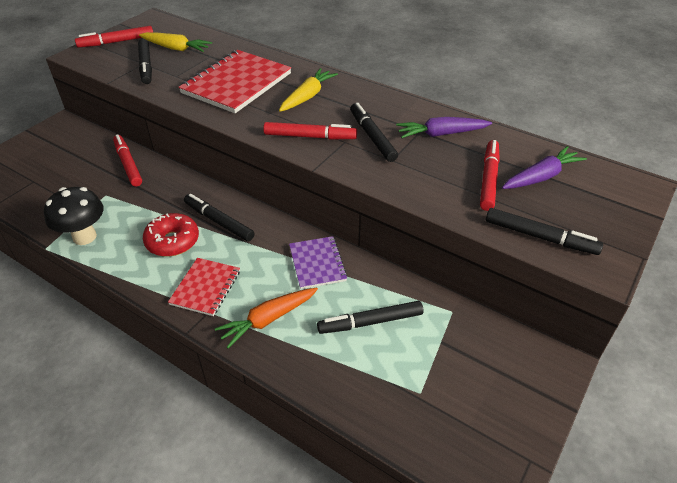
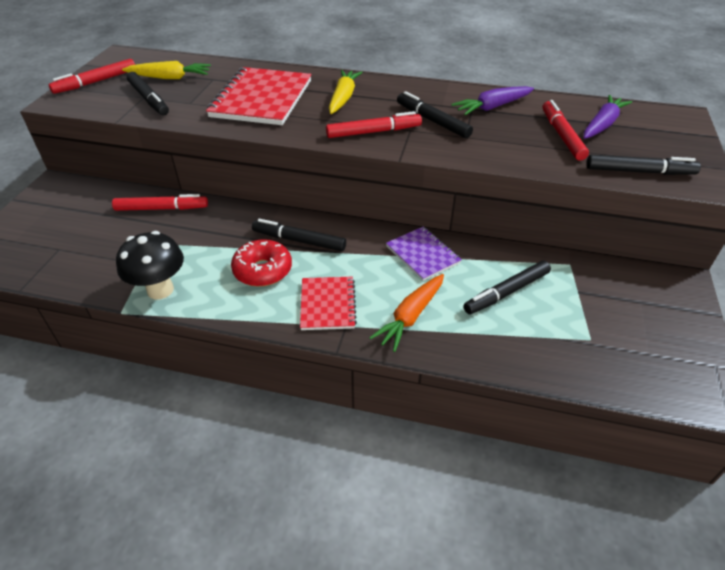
camera: 20 degrees left, 0 degrees up
red marker [113,134,142,187] -> red marker turned 135 degrees clockwise [112,194,208,211]

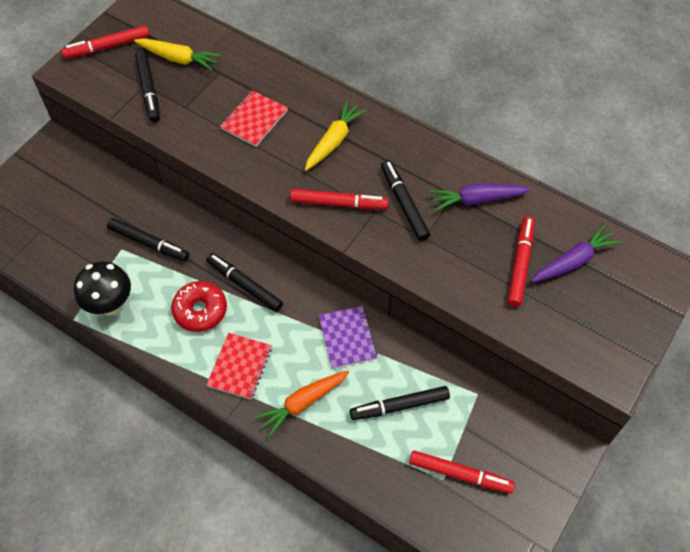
camera: 20 degrees right, 15 degrees up
red marker [112,194,208,211] -> red marker moved to [409,450,515,493]
red notebook [206,67,311,125] -> red notebook [220,90,288,147], size x0.56
black marker [586,155,701,175] -> black marker moved to [107,218,189,261]

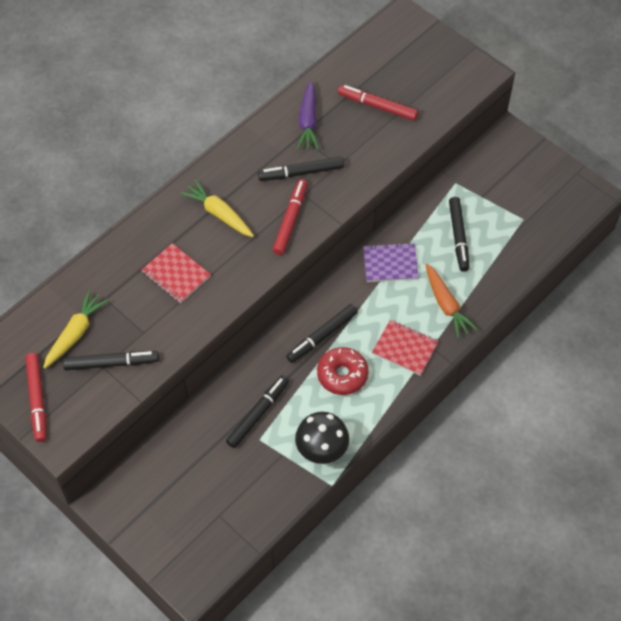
camera: 80 degrees left, 0 degrees up
red marker [409,450,515,493] -> none
purple carrot [531,224,621,282] -> none

